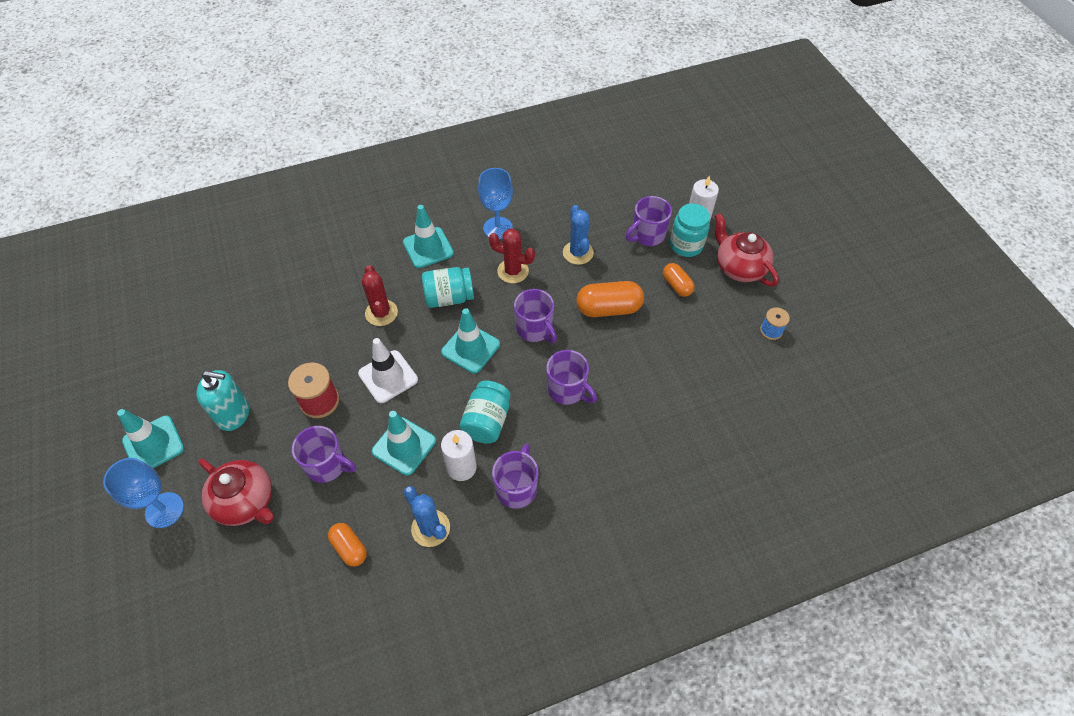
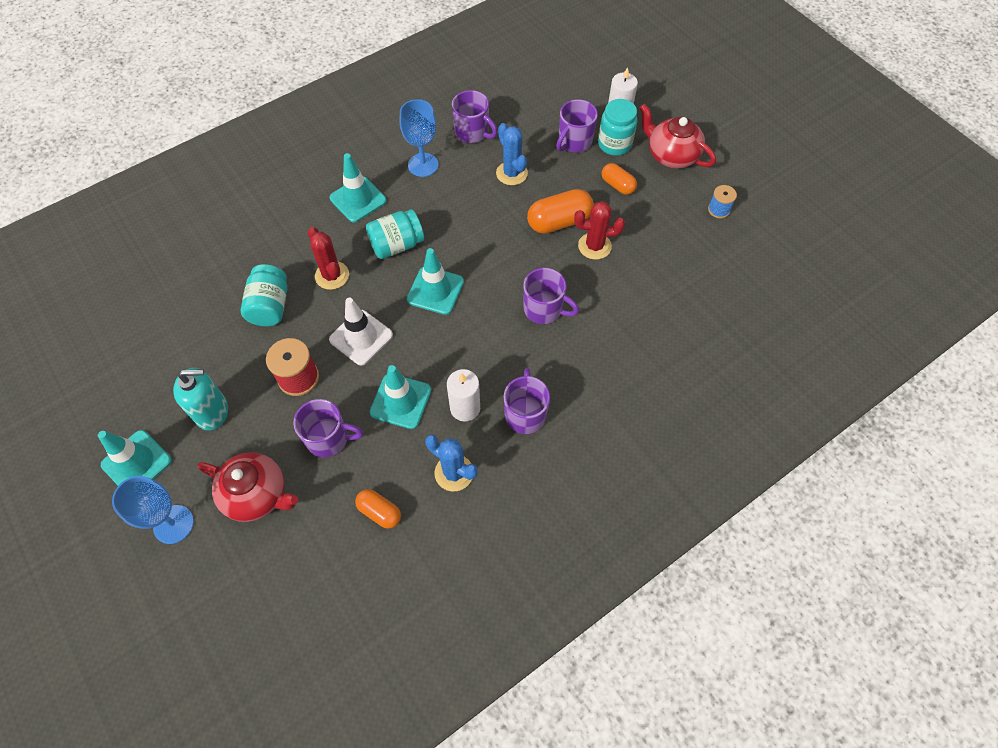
camera: 15 degrees left, 5 degrees up
turquoise jar [459,381,511,444] -> turquoise jar moved to [241,264,287,327]
red cactus [489,228,535,283] -> red cactus moved to [574,201,625,260]
purple mug [514,289,557,343] -> purple mug moved to [452,90,498,143]

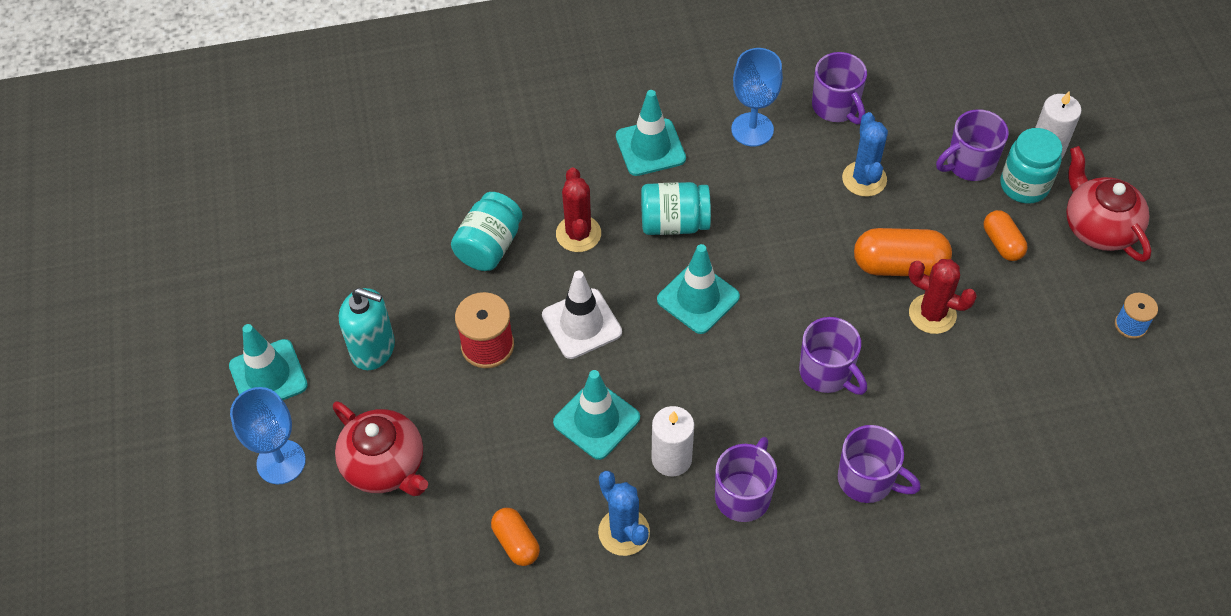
camera: 25 degrees right, 5 degrees down
purple mug [293,399,363,457] -> purple mug moved to [838,425,921,503]

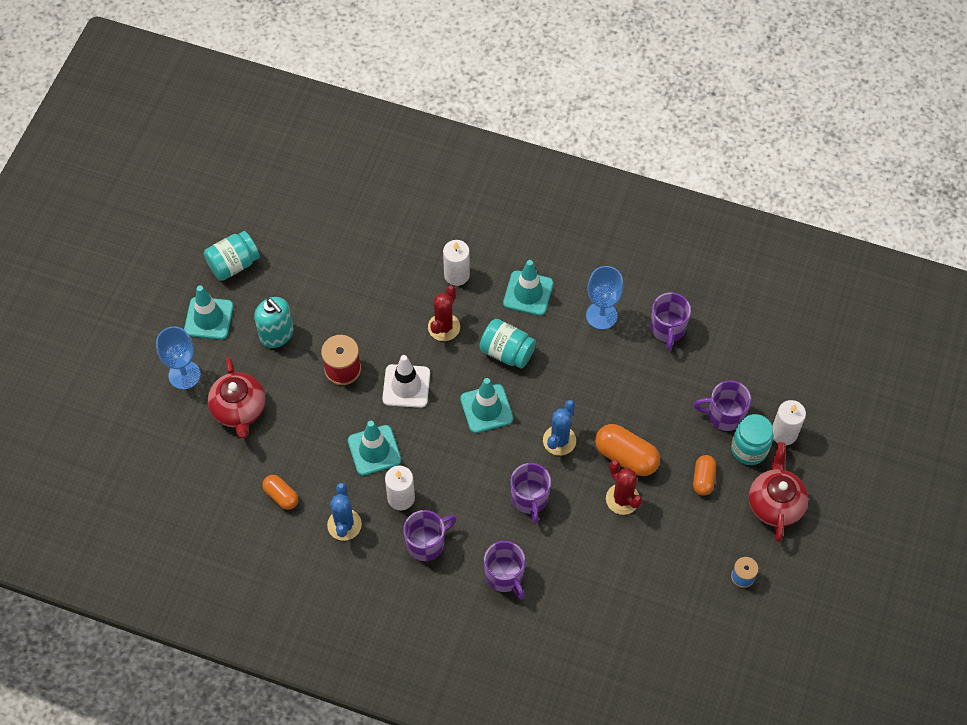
camera: 30 degrees right, 5 degrees up
turquoise jar [451,192,522,271] -> turquoise jar moved to [204,231,260,281]
orange capsule [491,508,540,566] -> orange capsule turned 45 degrees counterclockwise [263,475,298,510]
blue cactus [842,112,888,197] -> blue cactus moved to [543,400,576,456]
none -> white candle [443,240,470,286]

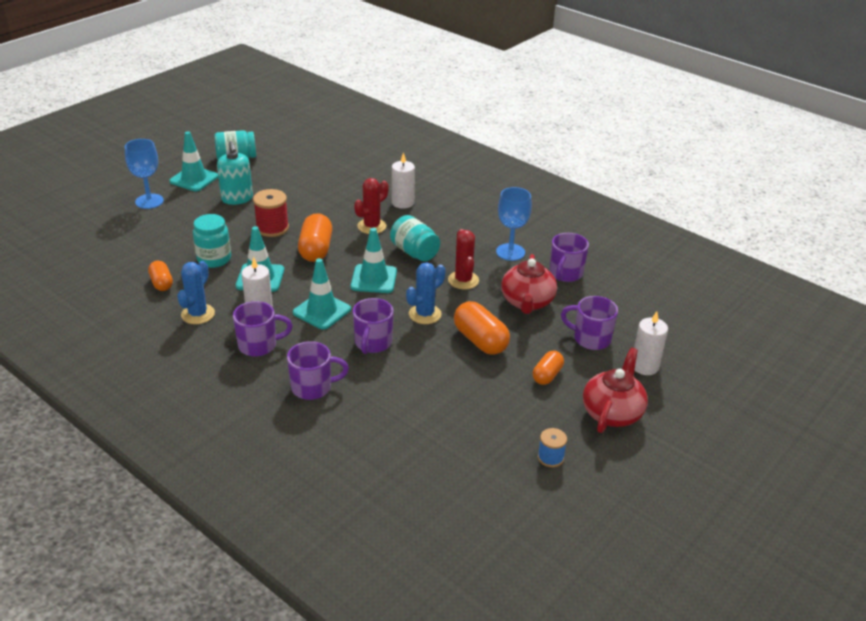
camera: 20 degrees right, 25 degrees down
red teapot [208,357,266,438] -> red teapot moved to [501,254,557,314]
white traffic cone [382,355,430,408] -> orange capsule [298,213,332,262]
purple mug [484,541,525,600] -> purple mug turned 90 degrees counterclockwise [287,341,349,400]
turquoise traffic cone [503,260,553,316] -> turquoise traffic cone moved to [293,258,351,330]
red cactus [606,460,642,515] -> red cactus moved to [448,229,479,289]
turquoise jar [731,414,773,465] -> turquoise jar moved to [193,214,231,268]

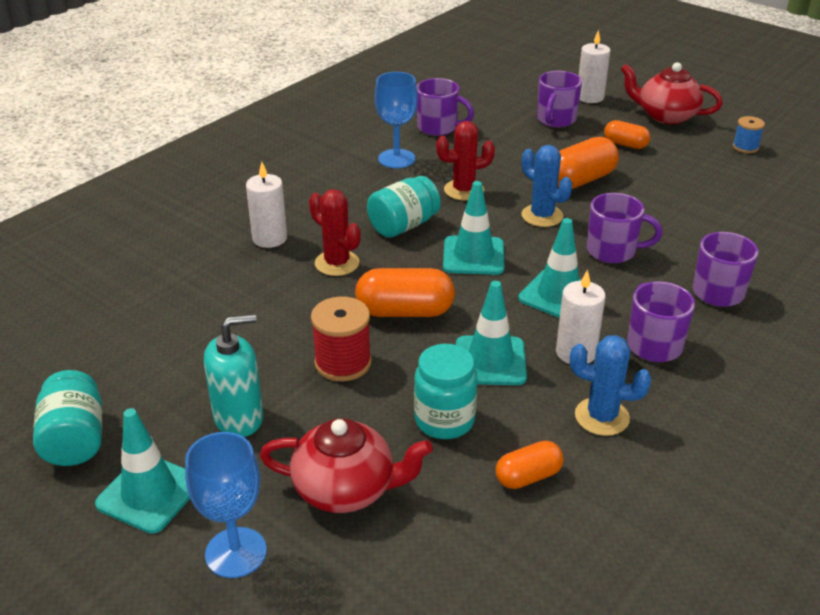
camera: 90 degrees left, 0 degrees up
red teapot [501,254,557,314] -> red teapot moved to [260,418,433,513]

